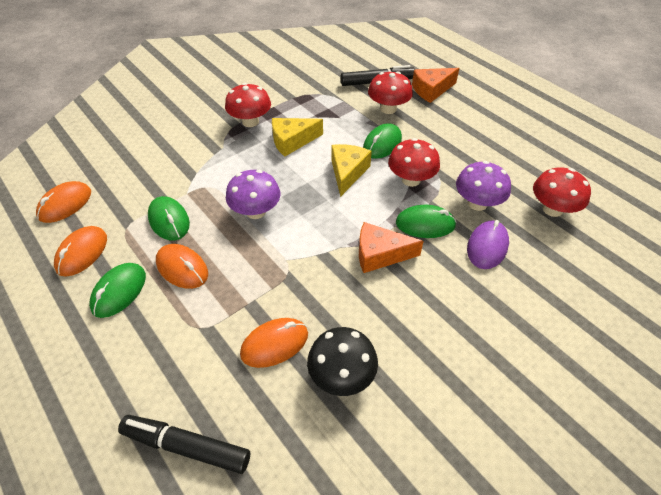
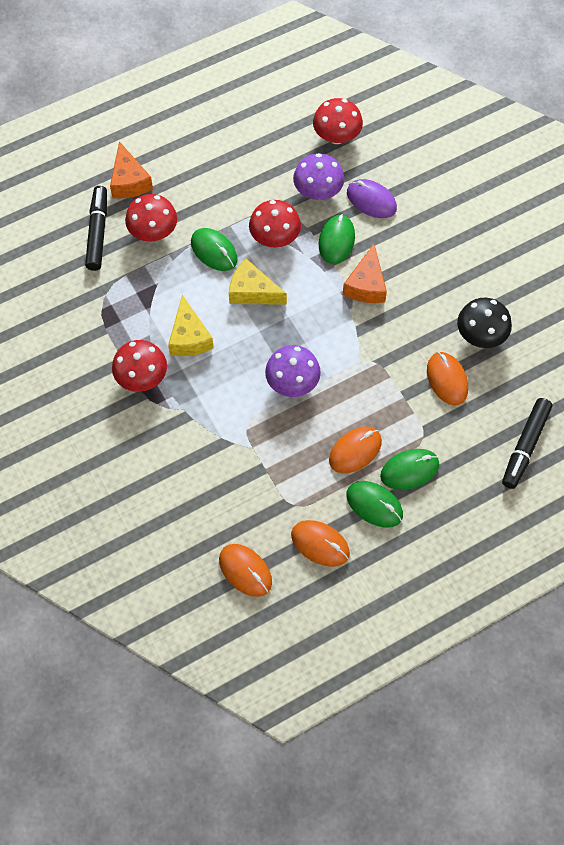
camera: 80 degrees left, 15 degrees up
green mouse [148,196,190,241] -> green mouse moved to [380,449,439,490]

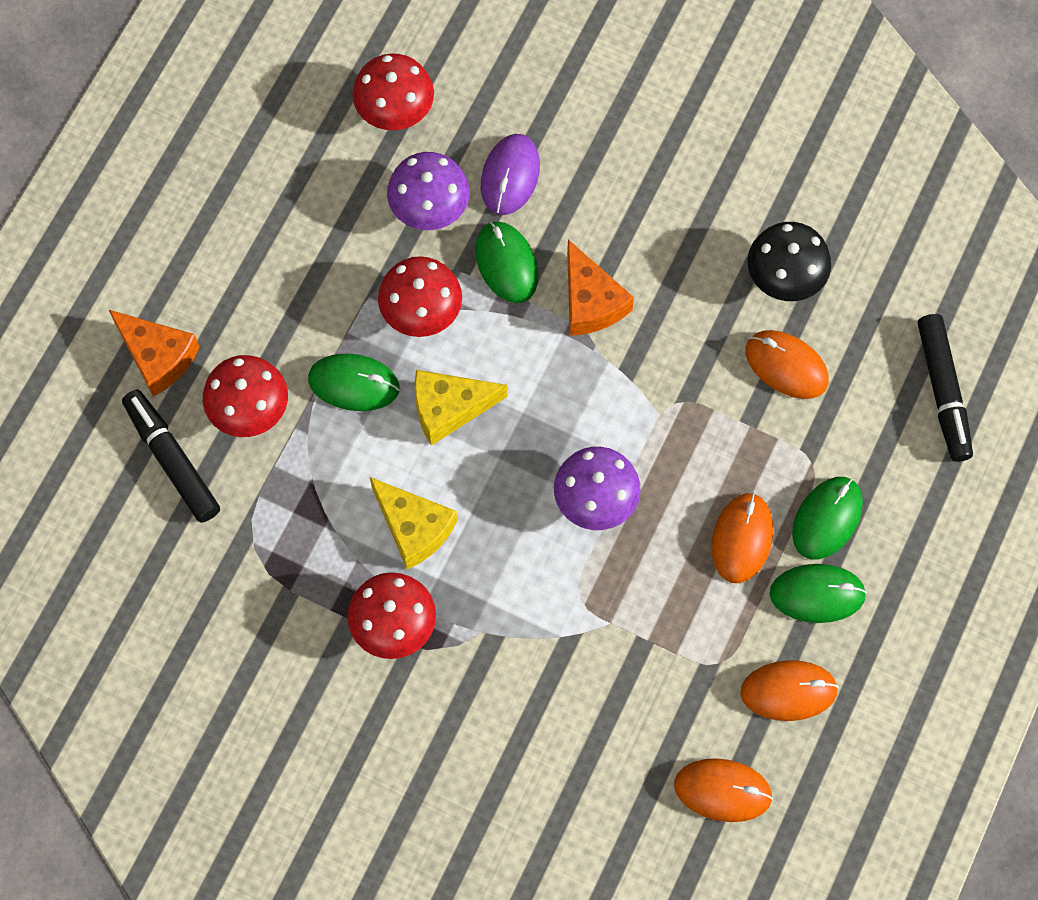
camera: 35 degrees left, 5 degrees up
purple mouse [347,179,397,218] -> purple mouse turned 75 degrees counterclockwise [481,134,540,215]

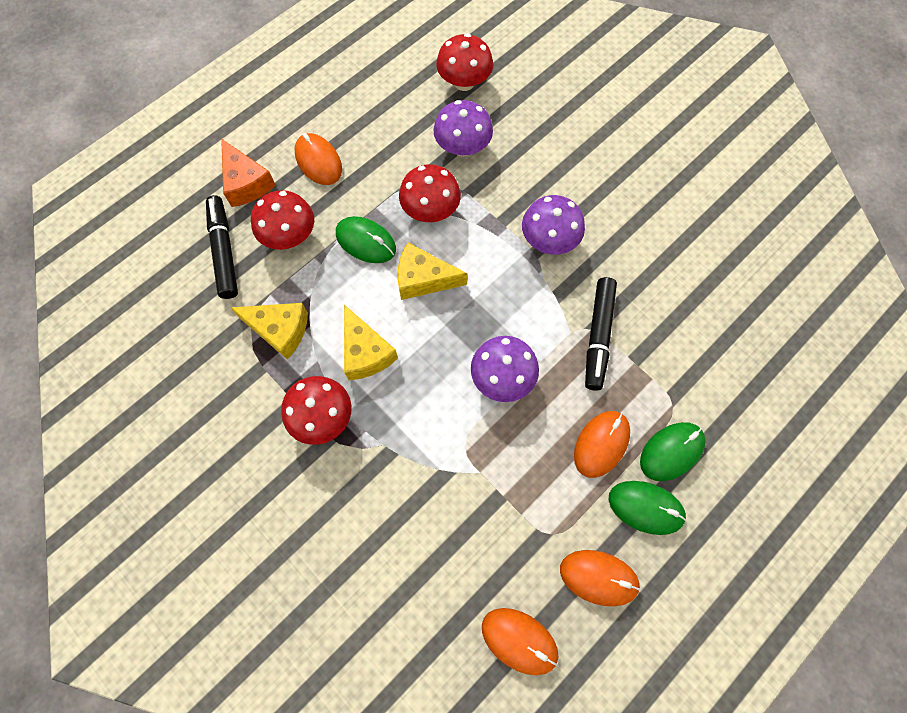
camera: 20 degrees right, 0 degrees up
green mouse [475,221,538,303] -> none
purple mouse [481,134,540,215] -> none
orange cheese [567,239,634,336] -> purple mushroom [522,195,585,254]
orange mouse [745,330,829,399] -> orange mouse moved to [294,133,342,185]
black mushroom [748,222,831,301] -> none
black marker [918,314,973,462] -> black marker moved to [585,277,617,390]
none -> yellow cheese [231,303,308,360]

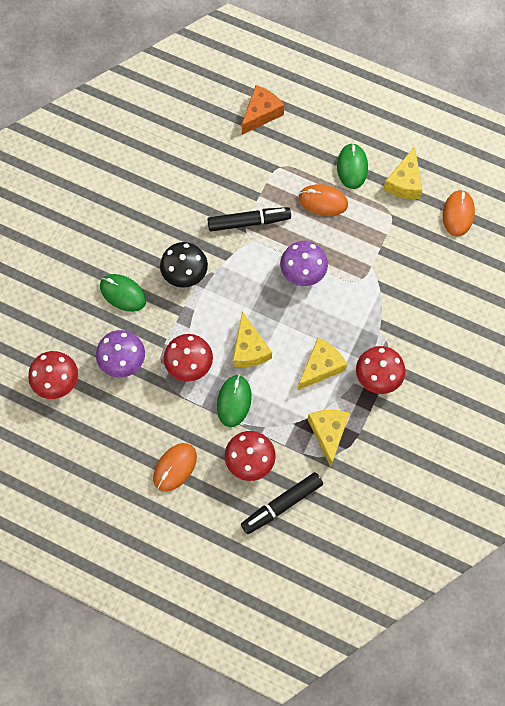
camera: 110 degrees left, 0 degrees up
orange cheese [221,138,276,207] -> orange cheese moved to [241,85,284,135]
purple mushroom [522,195,585,254] -> black mushroom [160,242,208,288]
orange mouse [560,550,641,606] -> yellow cheese [383,146,423,199]
green mouse [640,422,706,481] -> green mouse moved to [100,274,146,312]

